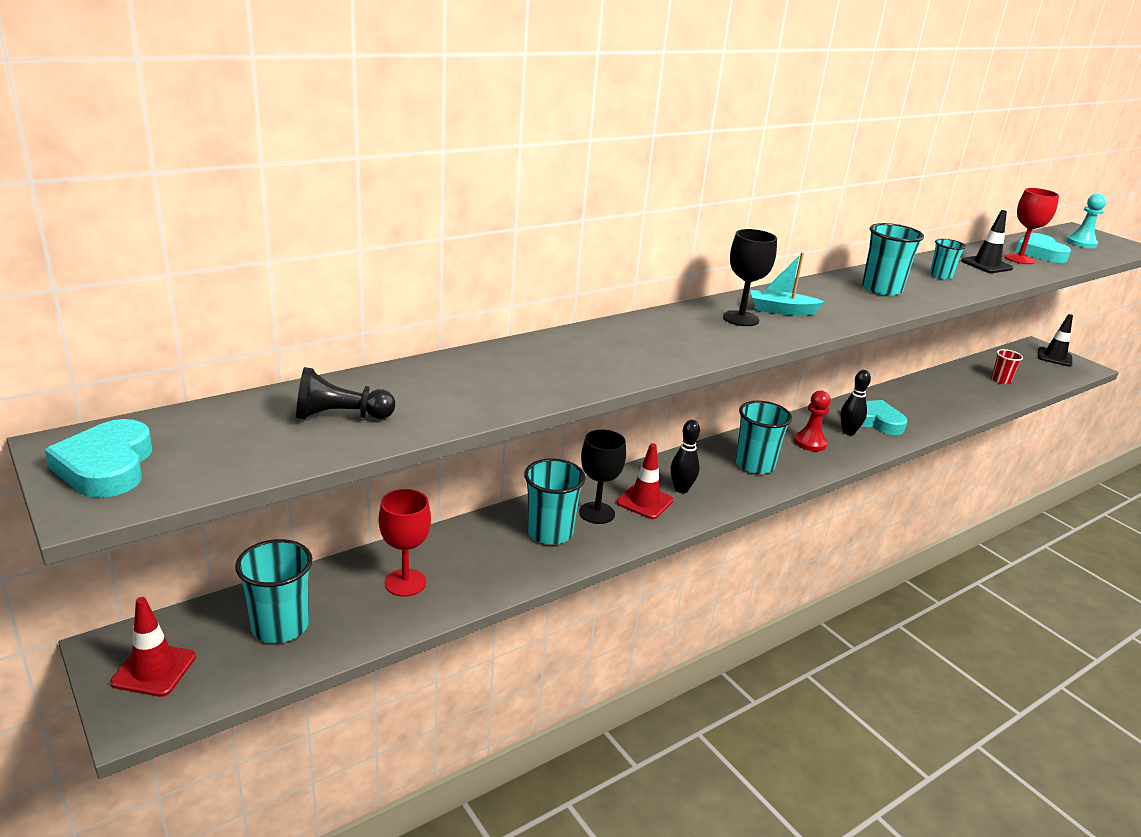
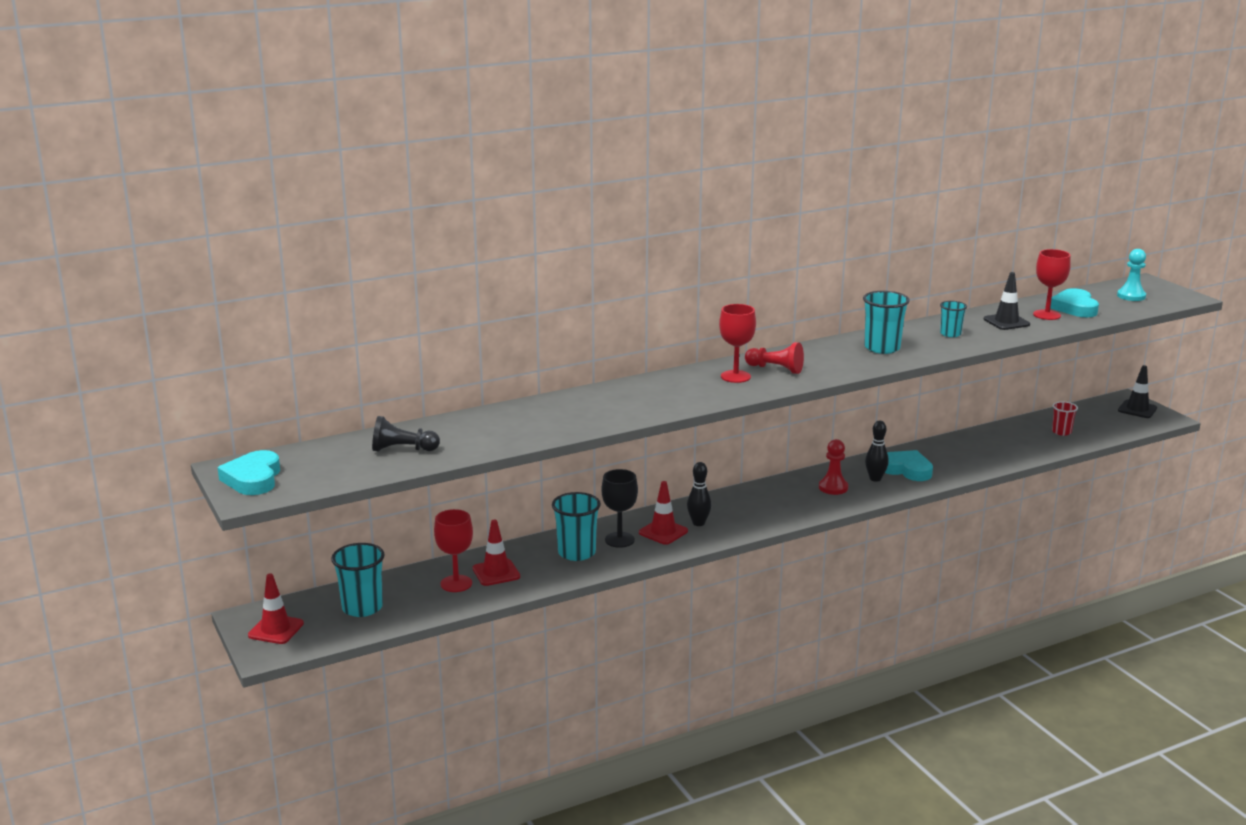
camera: 10 degrees right, 5 degrees down
black goblet [723,229,777,326] -> red goblet [719,304,756,383]
turquoise cup [735,401,792,474] -> none
turquoise boat [750,252,825,316] -> red pawn [745,342,804,374]
none -> red traffic cone [472,520,520,586]

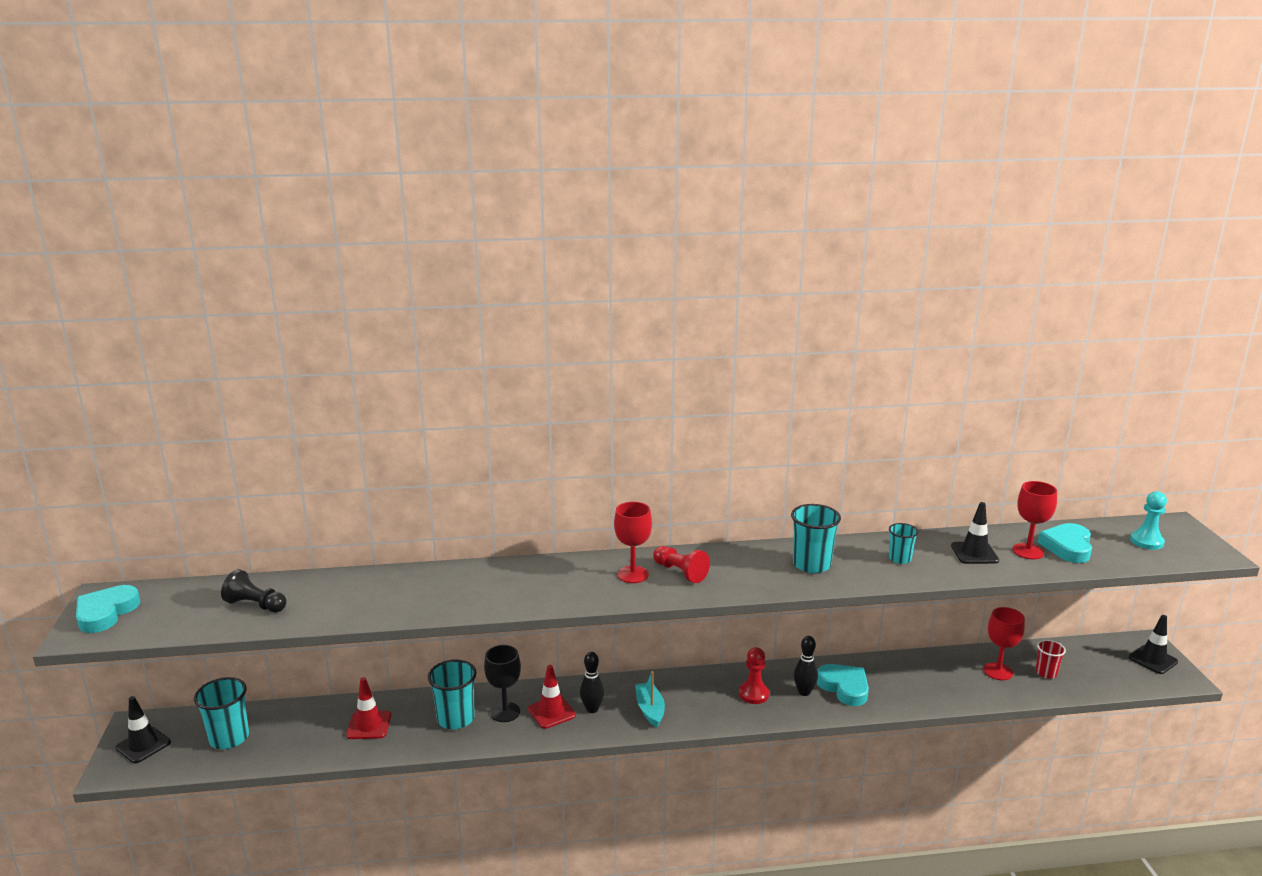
camera: 20 degrees right, 0 degrees up
red traffic cone [248,573,304,644] -> black traffic cone [116,696,171,763]
red goblet [434,509,473,592] -> red goblet moved to [984,607,1025,680]
none -> turquoise boat [635,671,665,727]

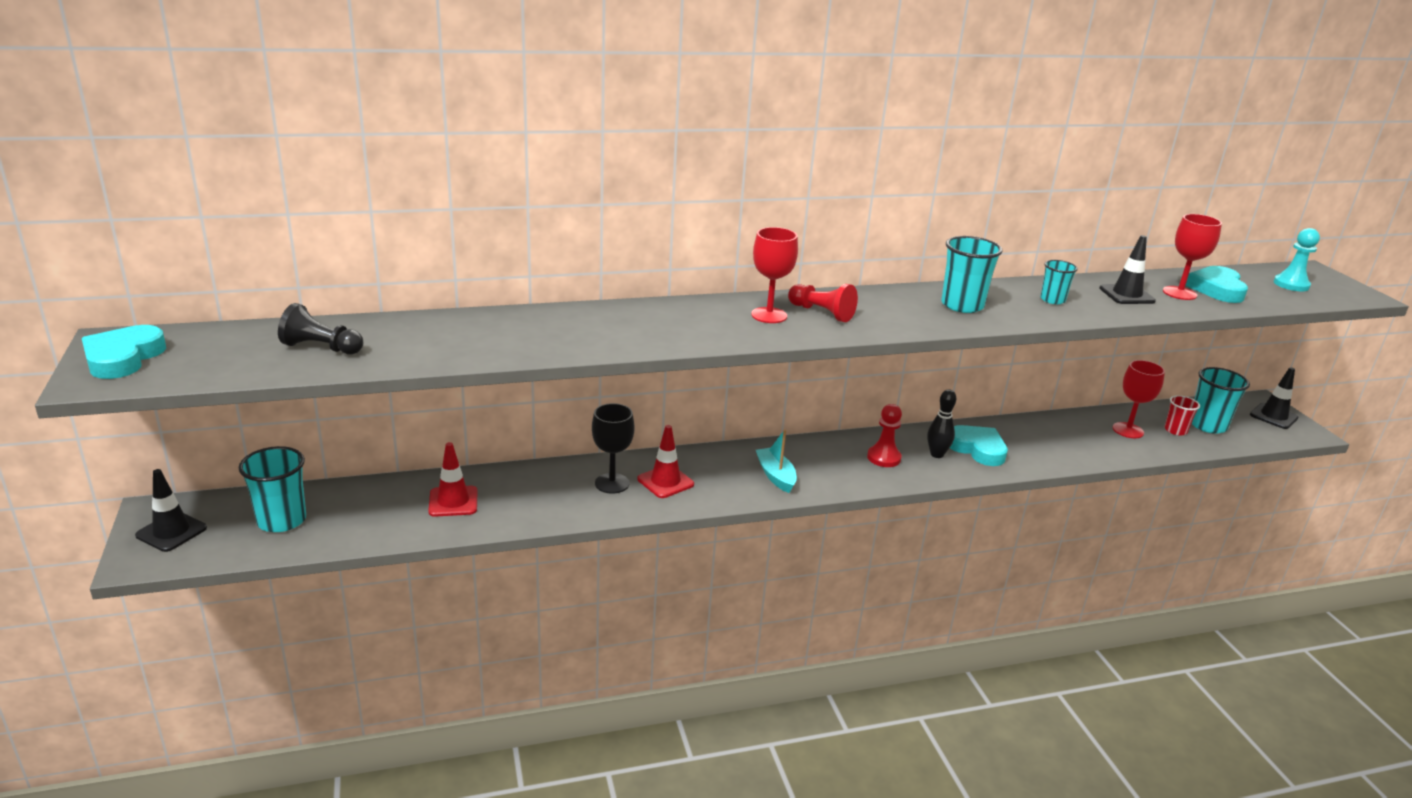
camera: 10 degrees left, 5 degrees up
turquoise cup [428,659,477,729] -> turquoise cup moved to [1191,367,1250,434]
black bowling pin [580,652,604,713] -> none

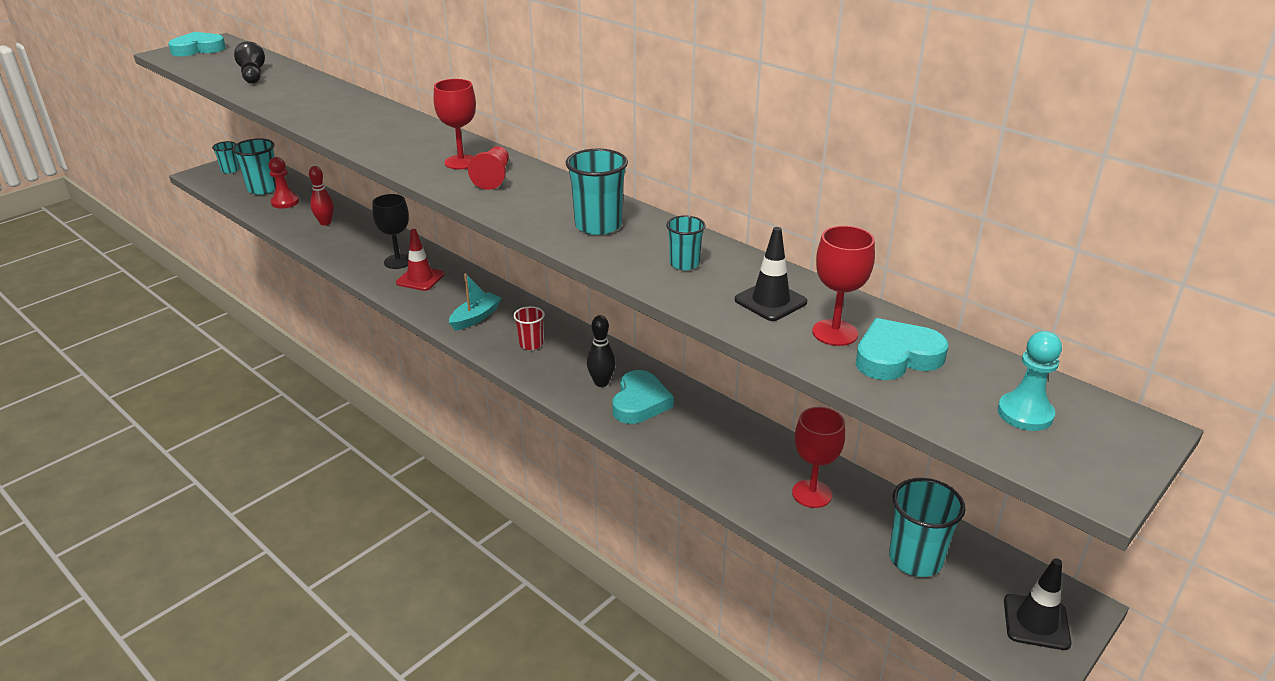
camera: 60 degrees right, 5 degrees up
black traffic cone [135,469,207,552] -> turquoise cup [212,141,239,173]
red traffic cone [428,442,477,517] -> red bowling pin [309,166,334,226]
red pawn [867,404,902,467] -> red pawn moved to [269,157,299,209]
red cup [1165,395,1200,436] -> red cup moved to [513,306,545,350]

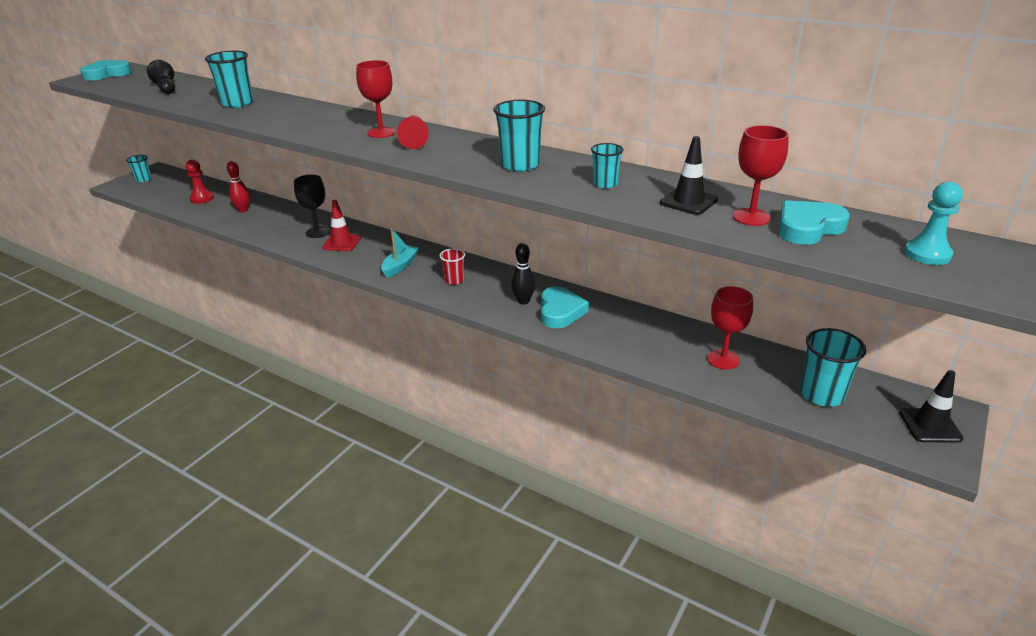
camera: 10 degrees left, 0 degrees up
turquoise cup [232,138,276,195] -> turquoise cup moved to [205,51,253,108]

